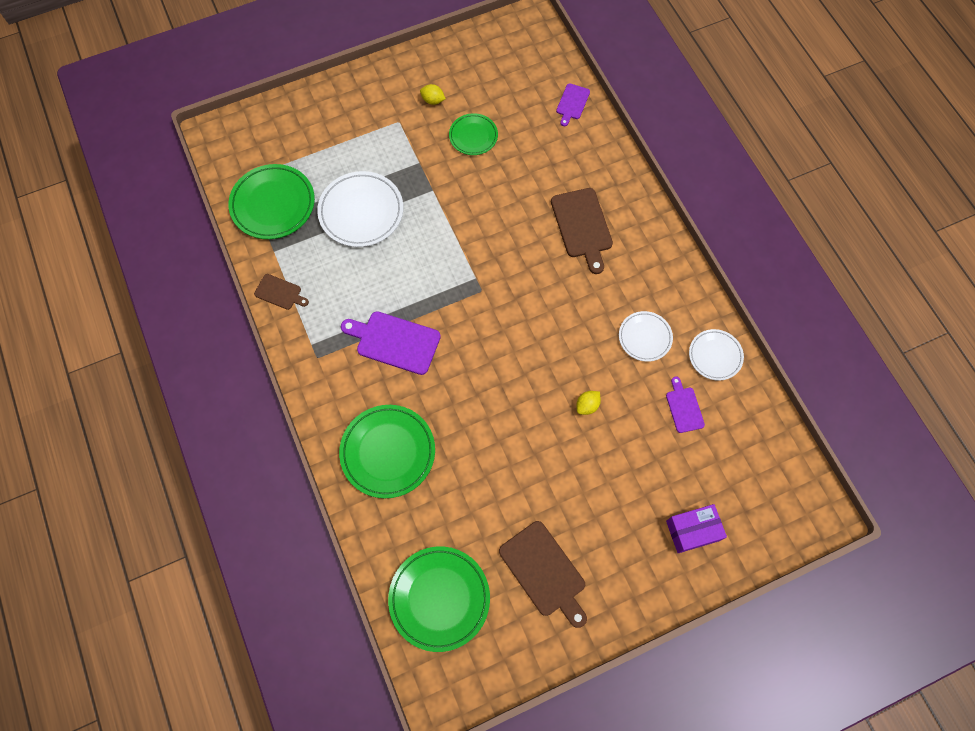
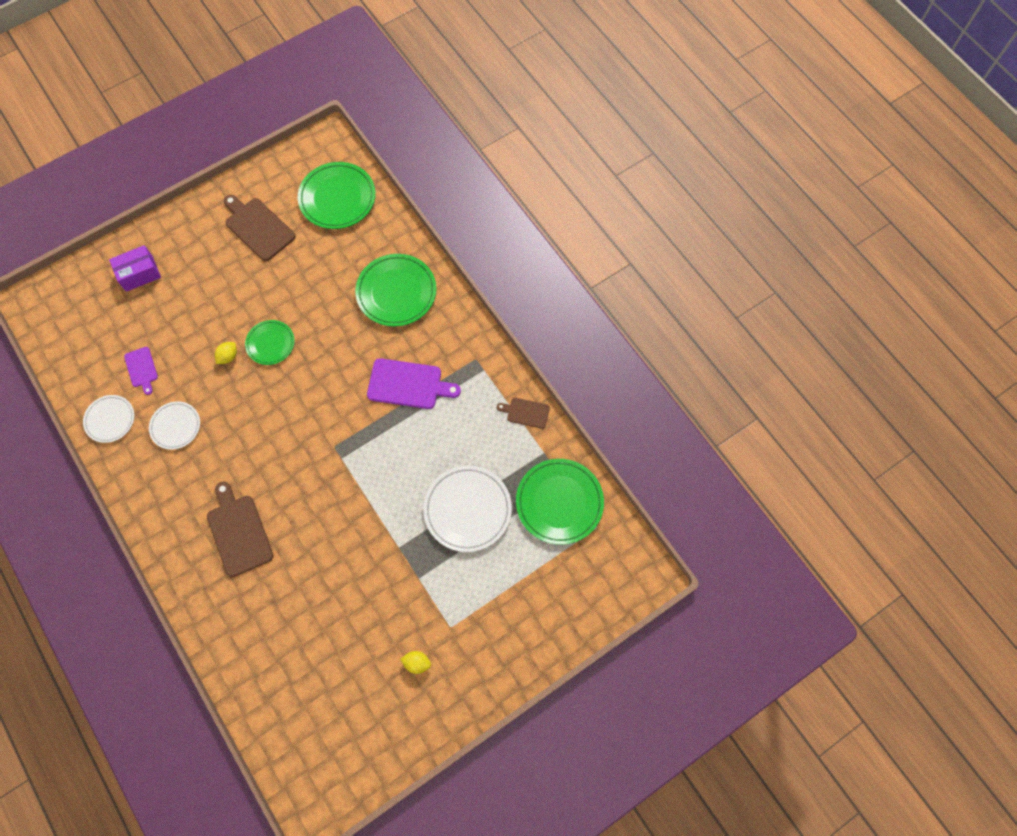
camera: 170 degrees right, 0 degrees up
green plate [449,113,498,155] -> green plate moved to [245,320,295,365]
purple cutting board [556,83,590,126] -> none

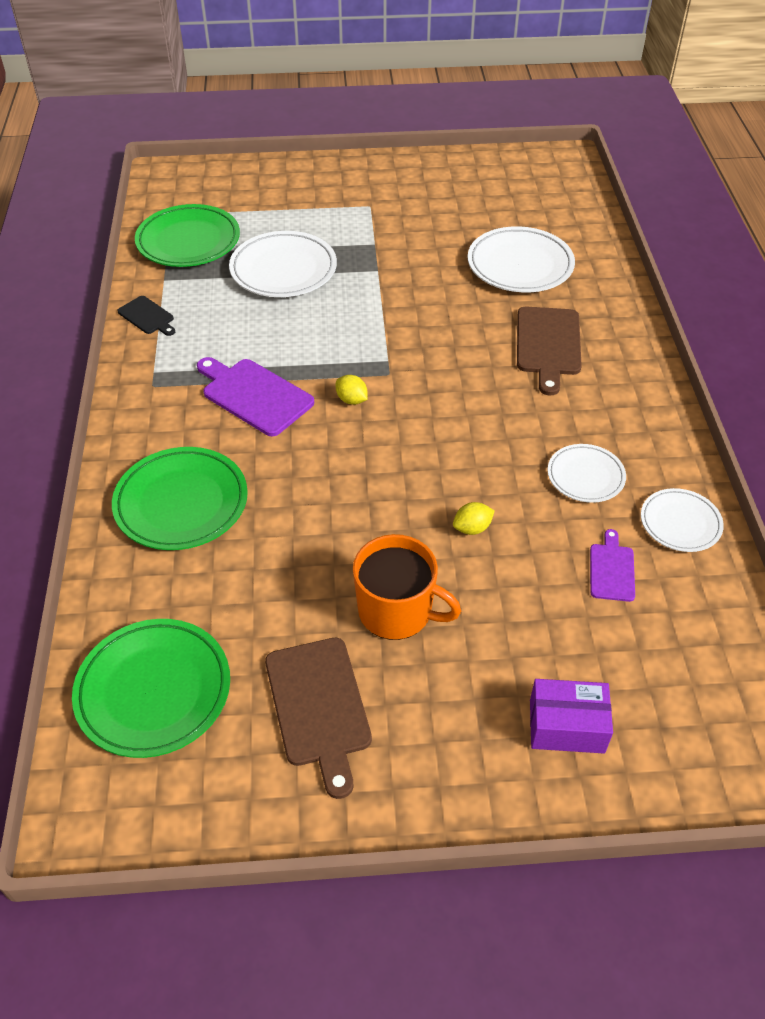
camera: 150 degrees left, 20 degrees down
green plate [245,320,295,365] -> none
yellow lemon [400,651,431,674] -> yellow lemon moved to [336,375,368,405]
brown cutting board [497,398,550,429] -> black cutting board [117,296,175,336]
none -> orange mug [353,534,461,640]
none -> white plate [468,226,575,292]

